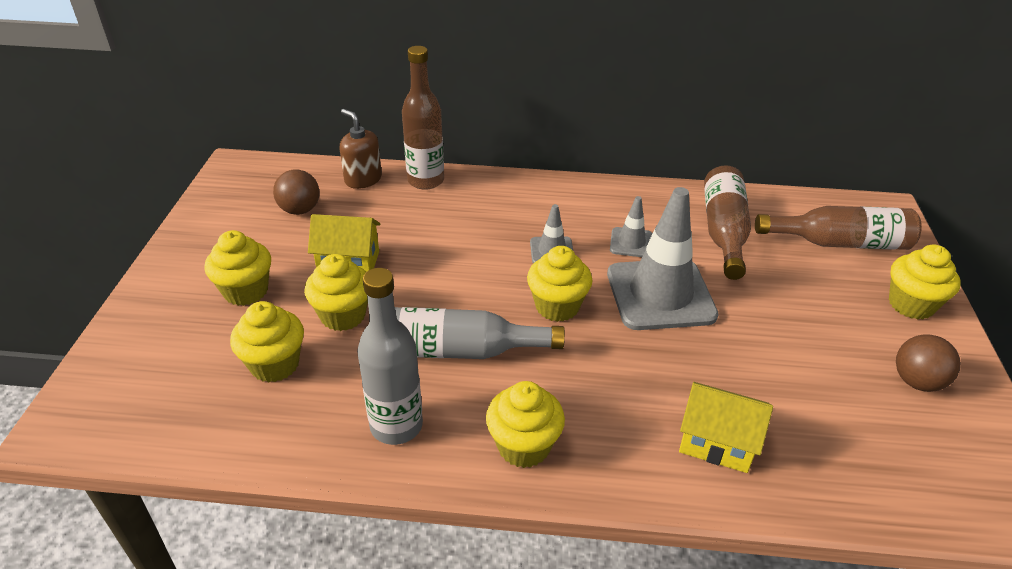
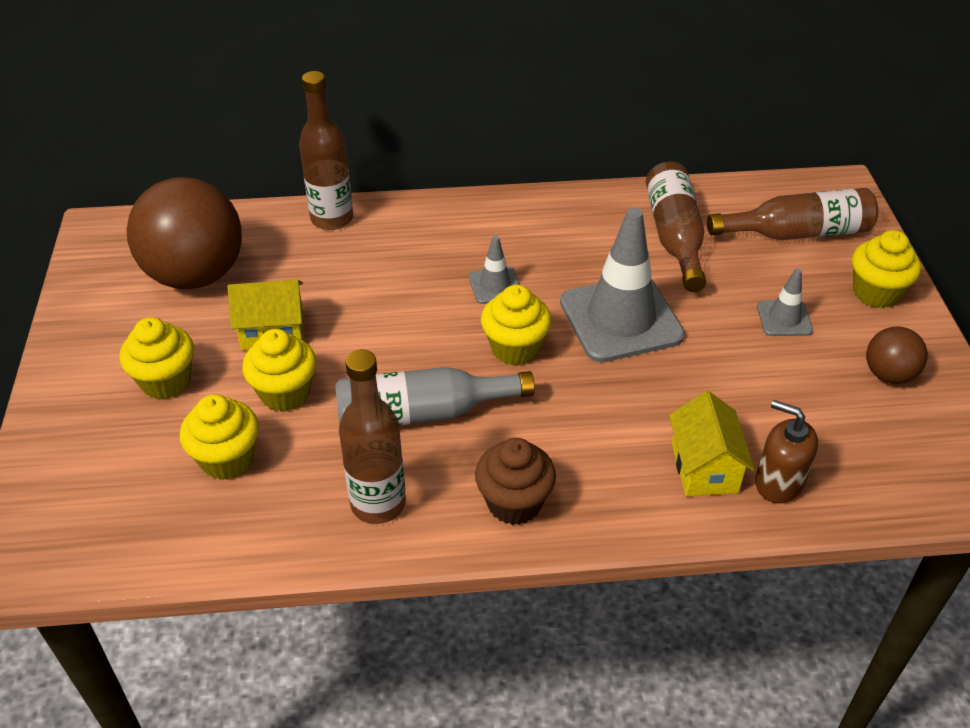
camera: 10 degrees left, 5 degrees up
brown ball [273,169,320,215] -> brown ball [127,177,242,289], size x2.09
brown soap dispenser [340,109,382,189] -> brown soap dispenser moved to [755,400,818,503]
grey bottle [357,268,423,445] -> brown bottle [339,349,406,524]
yellow cupcake [486,381,565,468] -> brown cupcake [475,438,556,525]
grey traffic cone [610,196,653,257] -> grey traffic cone moved to [757,268,813,336]
yellow house [679,382,773,473] -> yellow house turned 75 degrees clockwise [669,391,755,497]

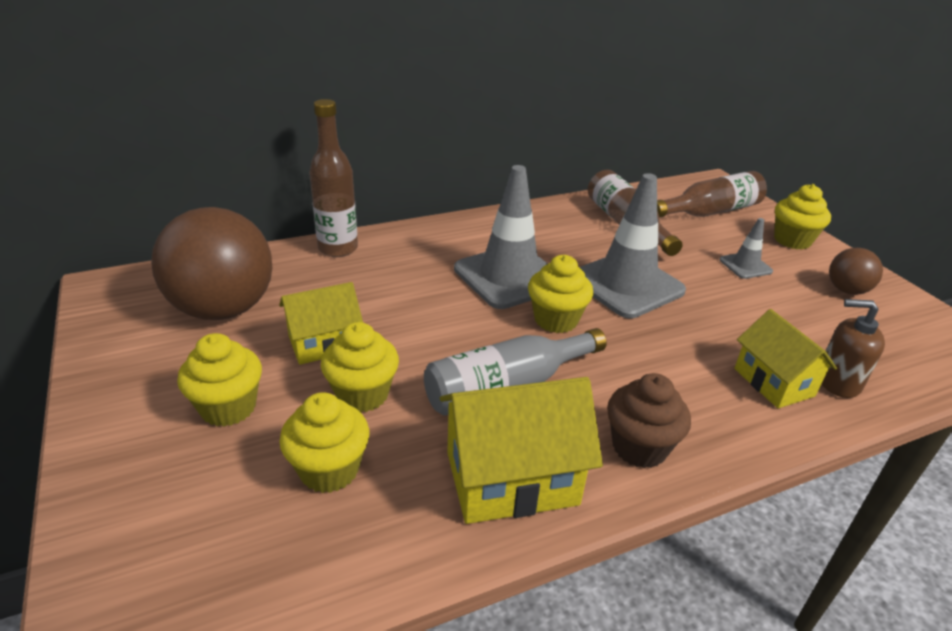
camera: 20 degrees left, 10 degrees down
brown bottle [339,349,406,524] -> yellow house [440,377,603,524]
grey traffic cone [469,236,520,304] -> grey traffic cone [454,165,548,309], size x2.10

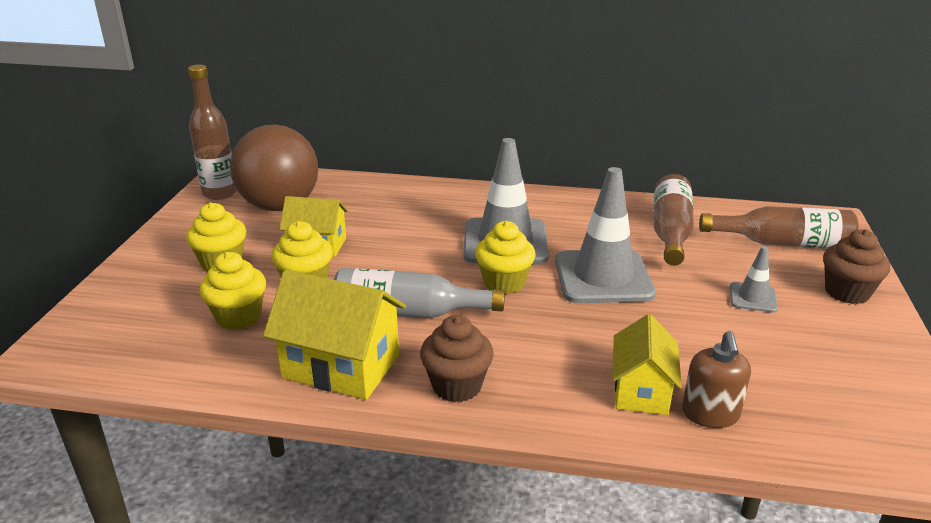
camera: 35 degrees right, 5 degrees down
brown bottle [309,99,358,257] -> brown bottle moved to [188,65,237,200]
yellow cupcake [774,184,831,250] -> brown cupcake [823,229,890,304]
brown soap dispenser [821,299,885,398] -> brown soap dispenser turned 135 degrees counterclockwise [682,331,751,428]
brown ball [829,248,883,295] -> none

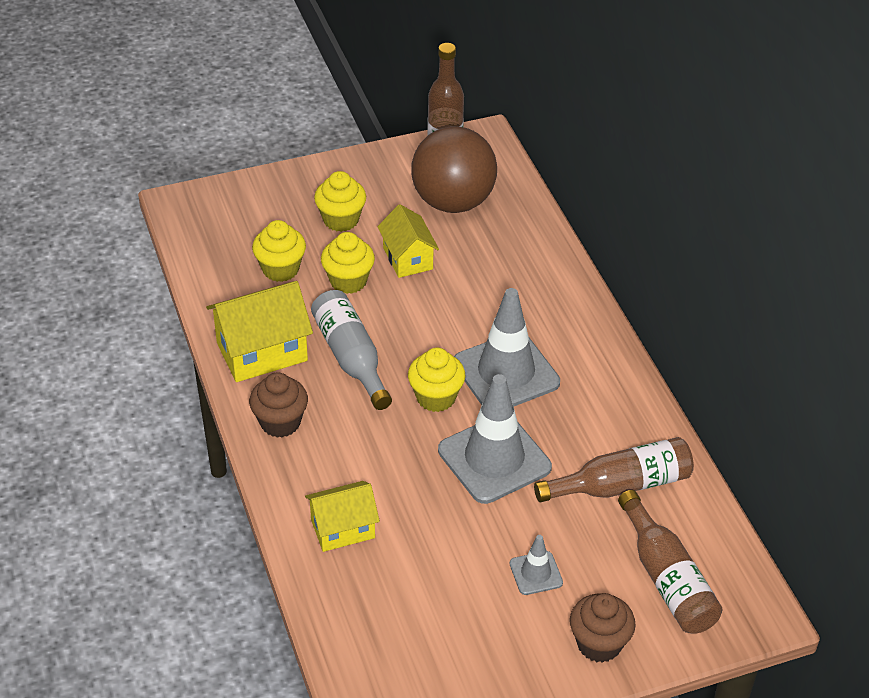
camera: 60 degrees right, 15 degrees up
yellow house [263,270,406,400] -> yellow house turned 75 degrees clockwise [206,281,313,382]
brown soap dispenser [682,331,751,428] -> none

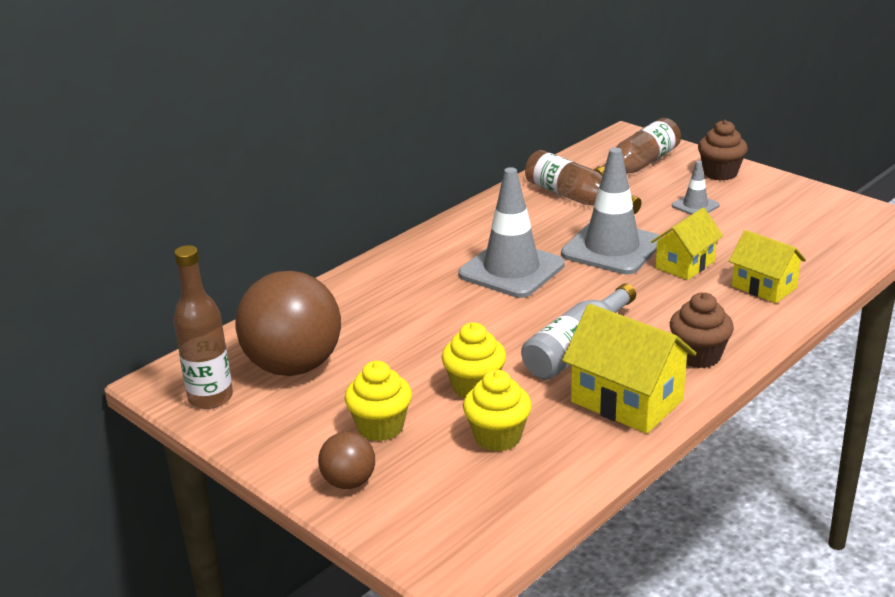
camera: 115 degrees left, 15 degrees down
yellow house [377,204,439,278] -> yellow house moved to [651,208,723,280]
yellow cupcake [408,348,465,412] -> none
none -> brown ball [318,432,375,489]

